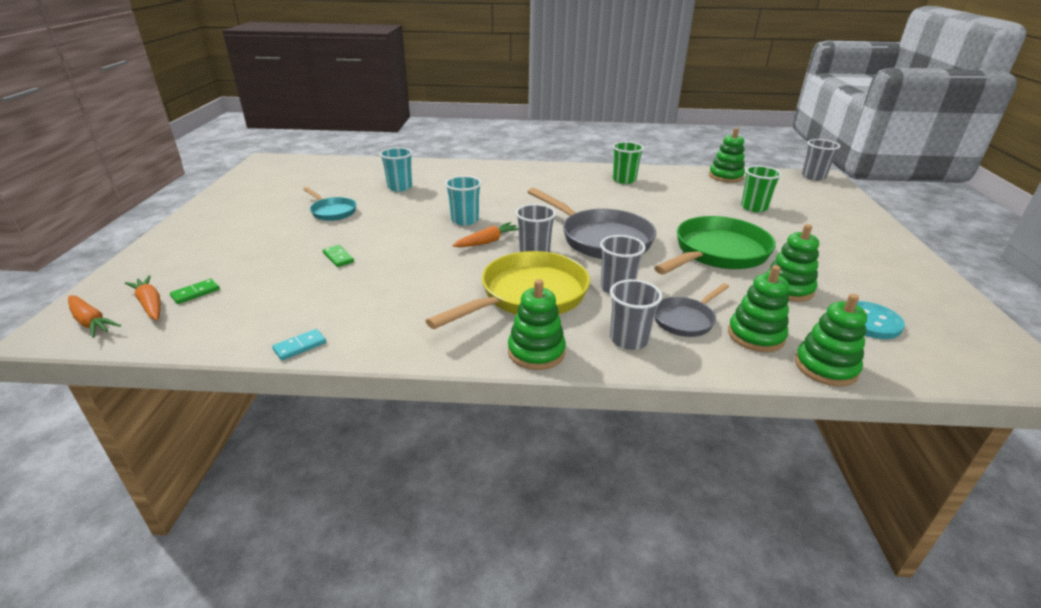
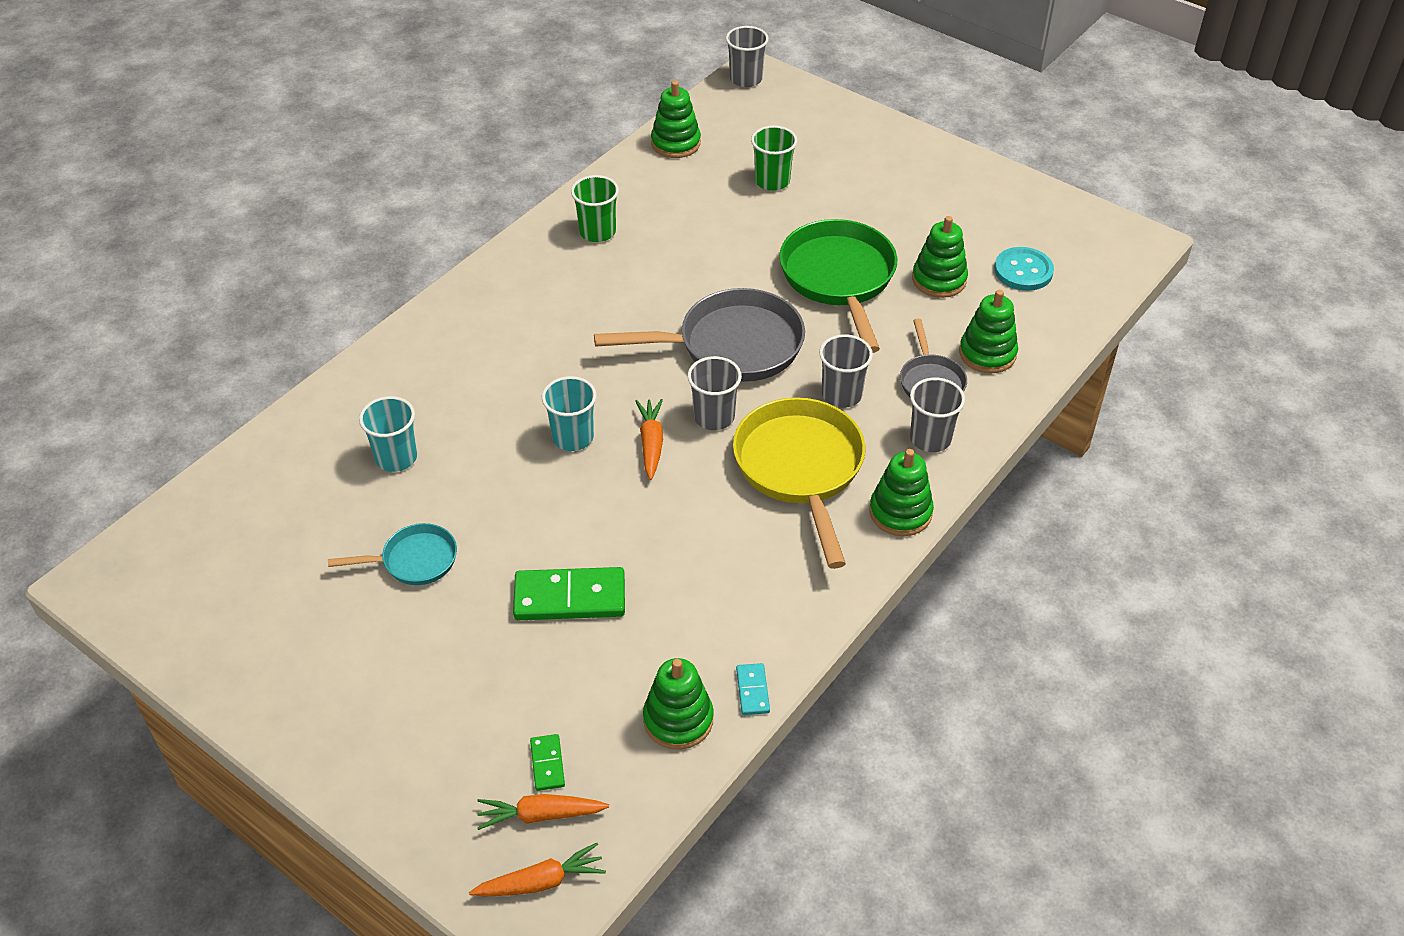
camera: 55 degrees left, 15 degrees up
green domino [323,245,354,267] -> green domino [513,567,625,620], size x2.04
green stacking toy [795,294,867,386] -> green stacking toy moved to [643,658,713,750]

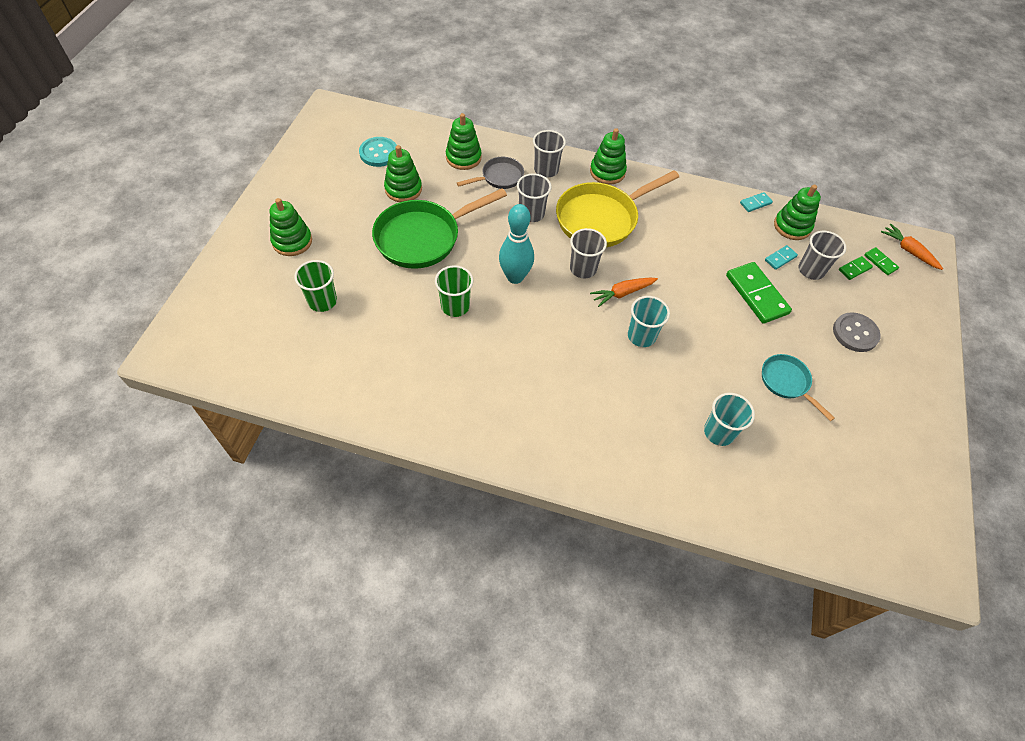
camera: 115 degrees left, 10 degrees up
orange carrot [477,794,609,830] -> green domino [864,247,899,275]
green cup [571,175,619,242] -> green cup moved to [435,265,473,317]
grey pan [594,288,805,382] -> turquoise bowling pin [499,204,534,284]
green stacking toy [651,81,701,158] -> green stacking toy moved to [269,198,312,256]
grey cup [726,26,769,87] -> grey cup moved to [799,231,846,280]
none -> turquoise domino [765,245,798,270]
none -> grey button [833,312,881,352]

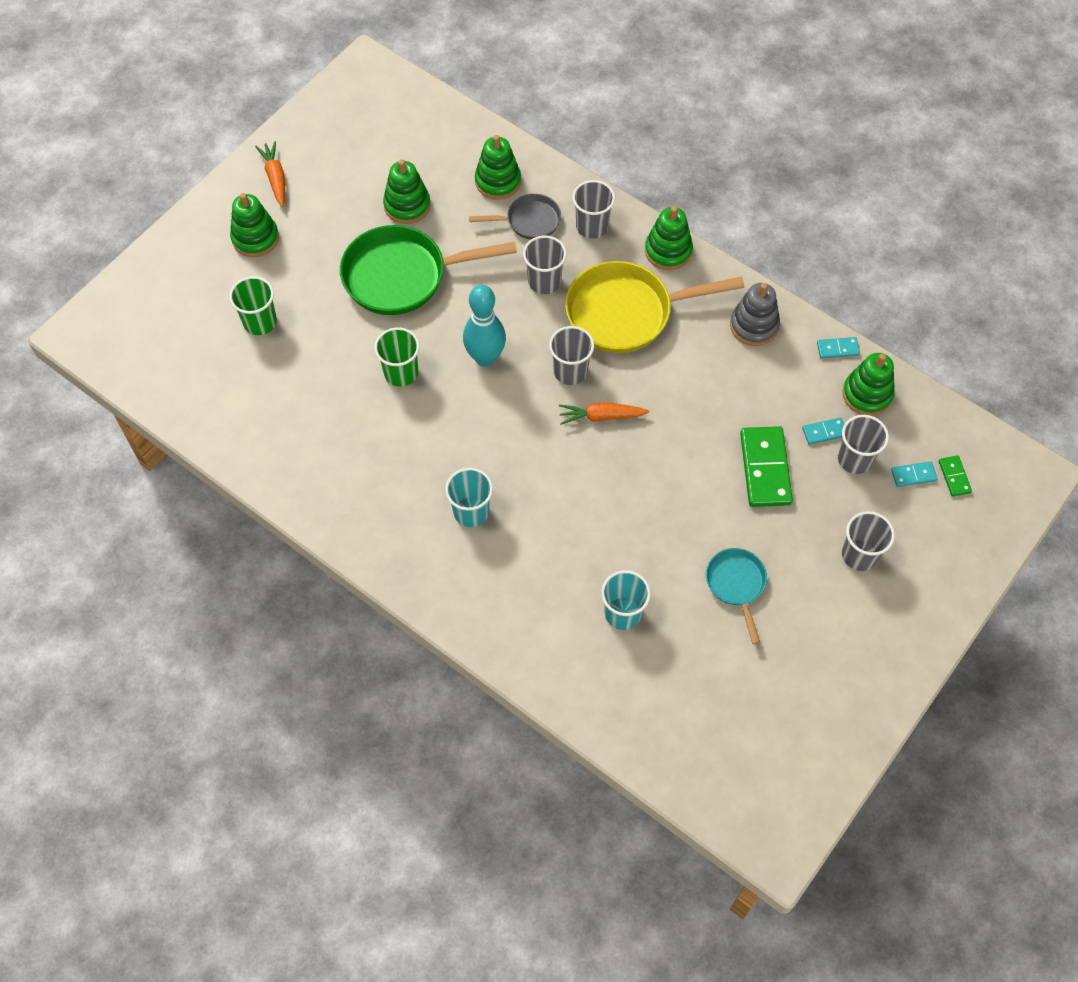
camera: 25 degrees right, 5 degrees up
turquoise button [359,137,397,167] -> none
turquoise cup [628,296,670,347] -> turquoise cup moved to [445,468,493,527]
grey button [833,312,881,352] -> grey cup [842,511,895,571]
green domino [839,256,873,280] -> turquoise domino [891,461,937,487]
orange carrot [881,224,943,270] -> orange carrot moved to [255,141,285,207]
none -> grey stacking toy [730,283,780,346]

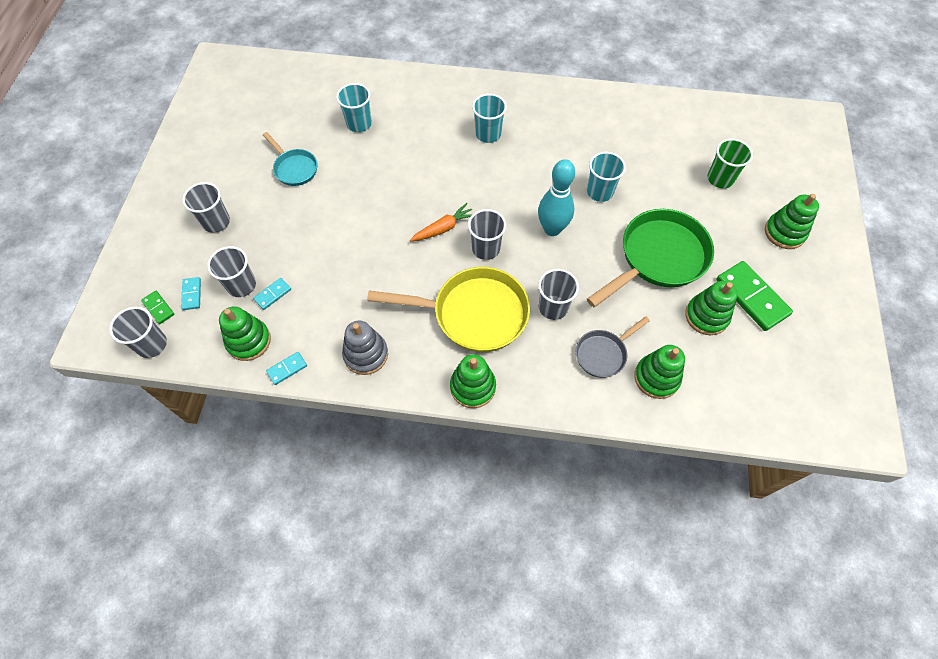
camera: 150 degrees right, 0 degrees up
orange carrot [255,141,285,207] -> none
green cup [374,327,420,387] -> turquoise cup [587,152,626,202]
yellow pan [565,261,745,353] -> yellow pan turned 45 degrees clockwise [367,267,530,352]
grey cup [572,180,615,239] -> grey cup moved to [109,307,167,358]
green domino [740,426,793,507] -> green domino moved to [716,261,793,331]
turquoise domino [891,461,937,487] -> turquoise domino turned 60 degrees counterclockwise [181,277,201,310]

